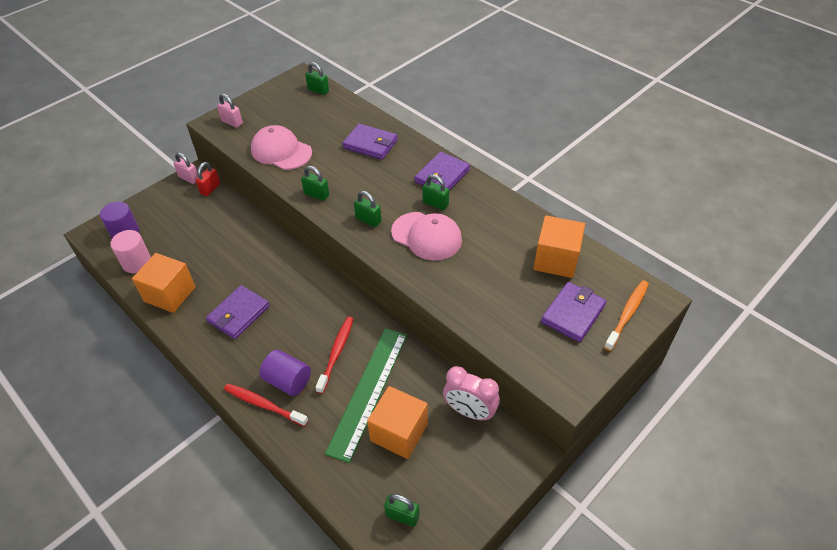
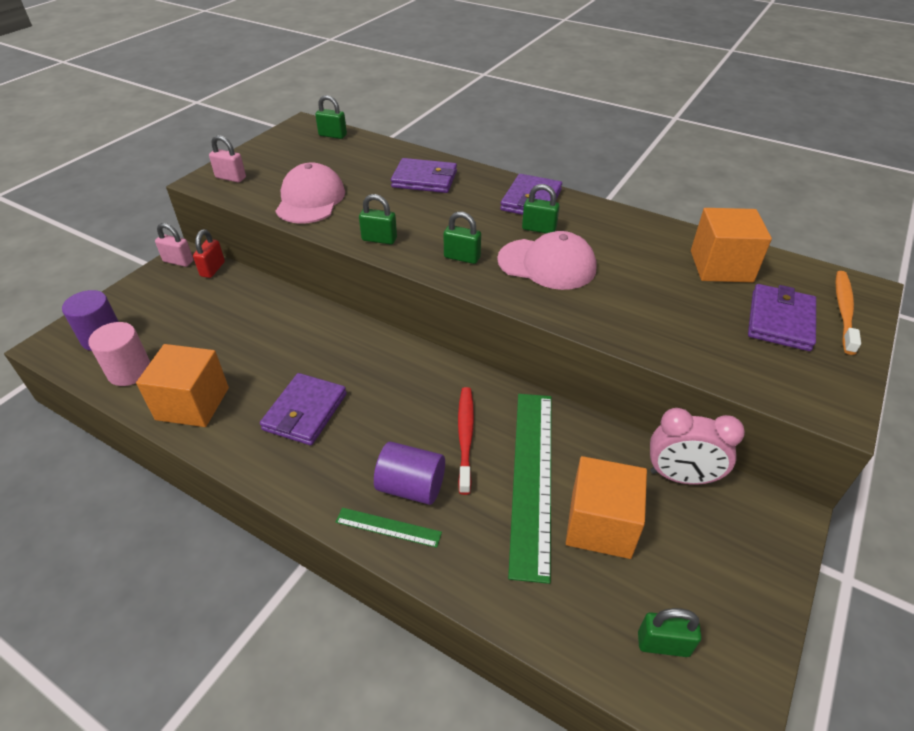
camera: 15 degrees left, 5 degrees down
red toothbrush [224,384,308,427] -> green ruler [336,508,442,548]
pink cap [251,125,312,170] -> pink cap turned 75 degrees clockwise [275,162,345,224]

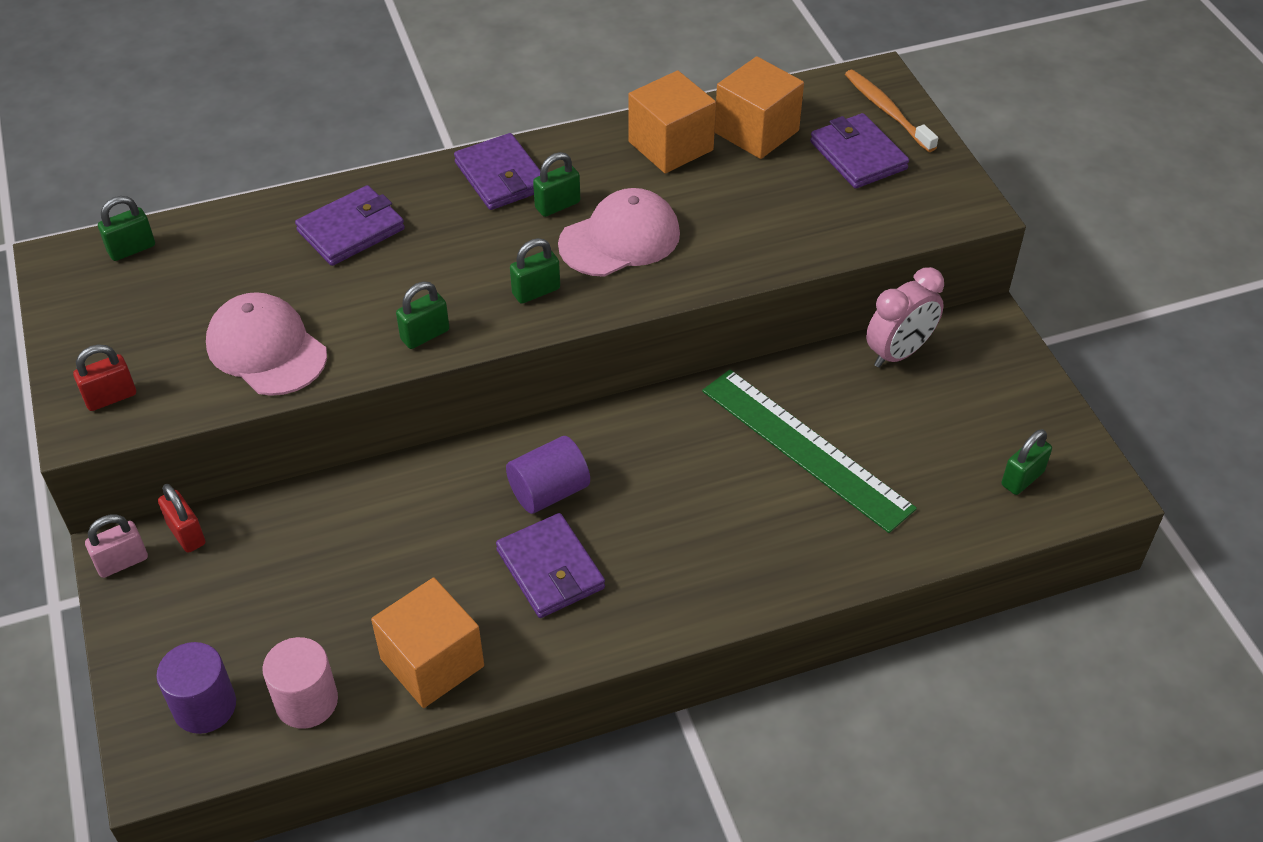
camera: 50 degrees left, 5 degrees up
pink padlock [209,135,246,182] -> red padlock [73,344,136,411]
green ruler [336,508,442,548] -> none
purple cylinder [374,442,445,505] -> purple cylinder moved to [506,436,590,514]
red toothbrush [458,387,474,495] -> none
orange cube [566,456,647,559] -> orange cube moved to [628,70,716,174]

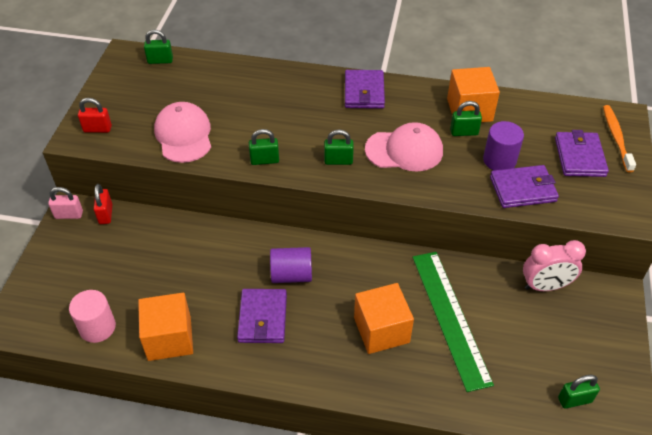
camera: 30 degrees right, 0 degrees up
purple cylinder [156,642,236,734] -> purple cylinder moved to [483,121,524,170]
purple wallet [295,185,405,266] -> purple wallet moved to [490,165,559,208]
green padlock [533,152,580,217] -> green padlock moved to [450,101,482,136]
orange cube [715,56,804,159] -> orange cube moved to [354,283,414,354]

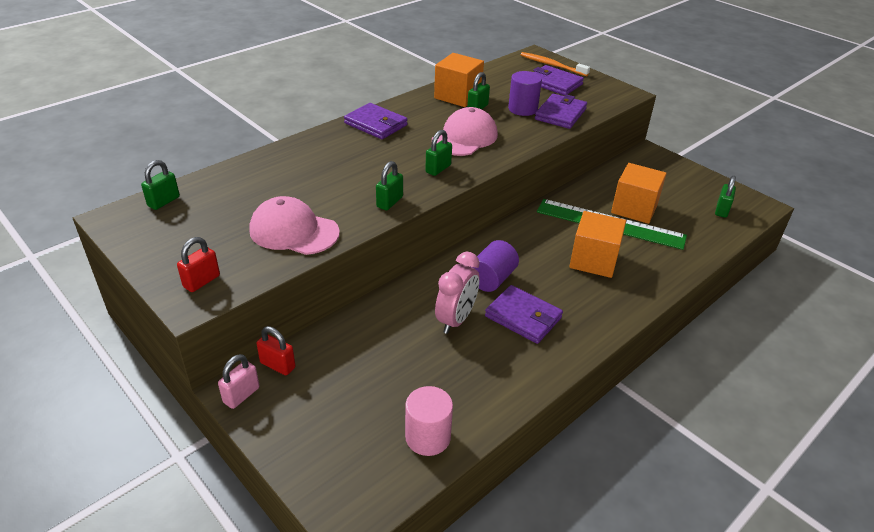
camera: 55 degrees left, 10 degrees down
orange cube [138,293,193,361] -> orange cube moved to [611,163,667,224]
pink clock [523,240,586,291] -> pink clock moved to [435,252,480,334]

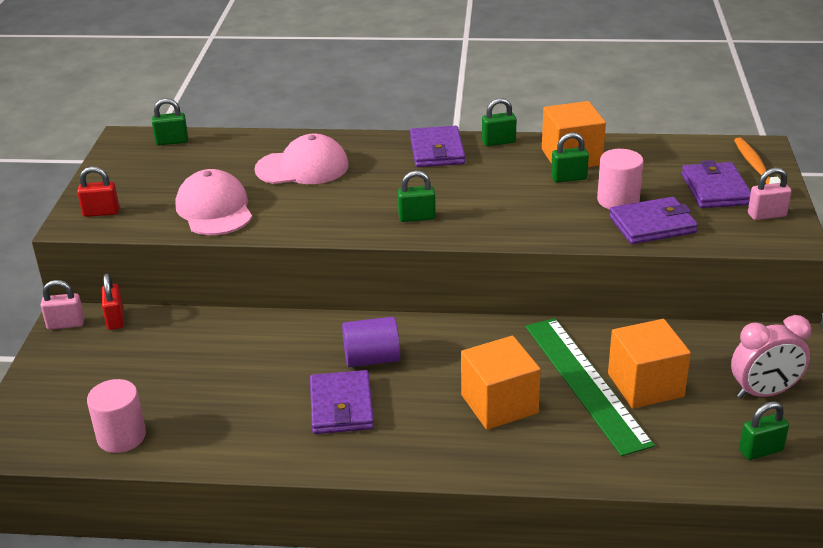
camera: 50 degrees right, 5 degrees down
green padlock [376,161,403,210] -> green padlock moved to [482,98,517,146]
pink cap [432,107,498,156] -> pink cap moved to [254,134,349,184]
pink clock [435,252,480,334] -> pink clock moved to [731,315,811,399]
purple cylinder [508,71,542,116] -> pink cylinder [597,149,644,210]
none -> pink padlock [748,167,792,220]

